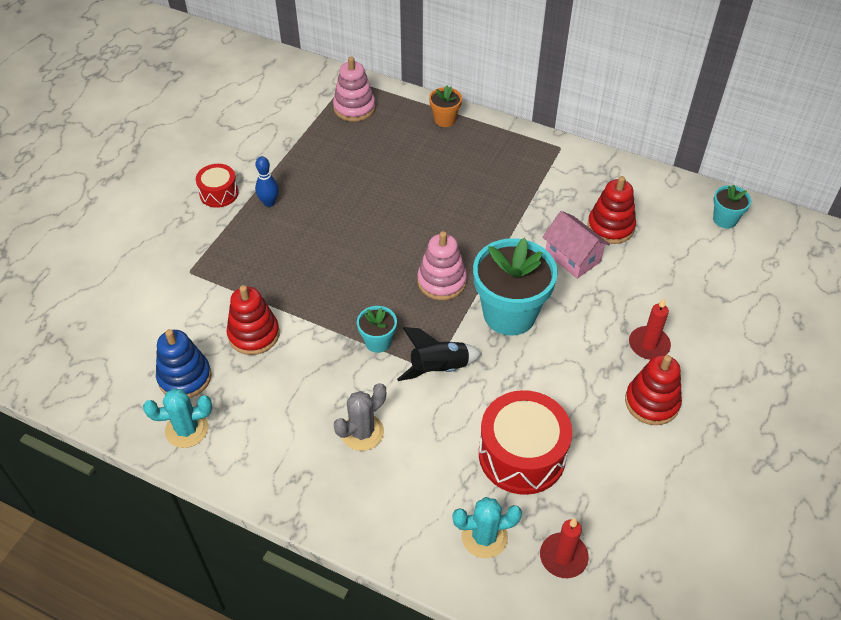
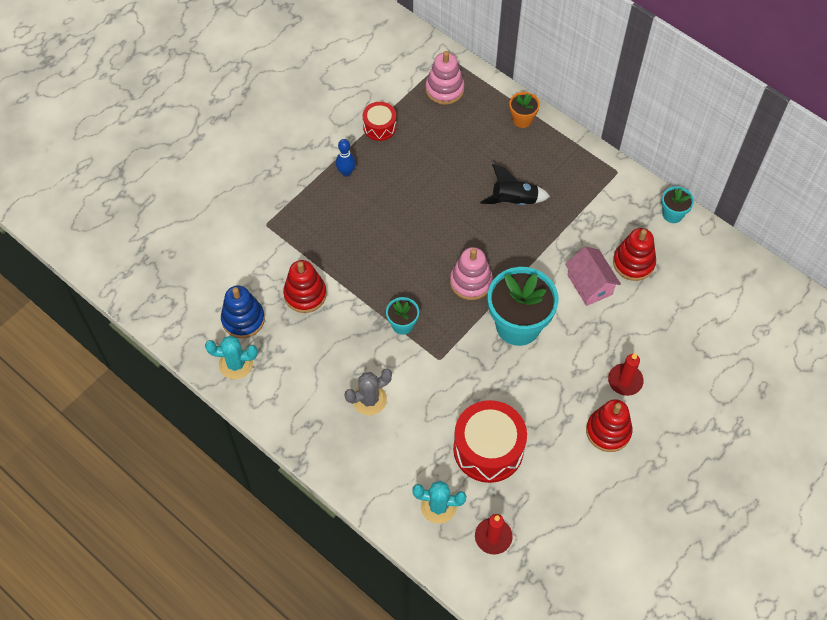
camera: 15 degrees right, 10 degrees up
red drum [196,164,239,208] -> red drum moved to [363,102,397,141]
black rocket [397,327,482,381] -> black rocket moved to [480,164,550,205]
turquoise flower pot [713,184,751,228] -> turquoise flower pot moved to [662,186,694,223]

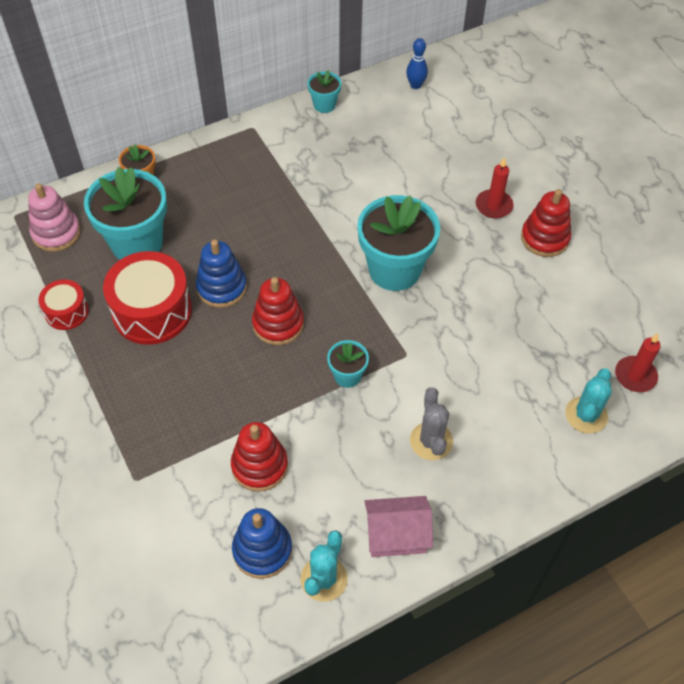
camera: 70 degrees left, 5 degrees down
blue bowling pin [336,139,356,177] -> blue bowling pin moved to [406,38,428,89]
pink stacking toy [450,247,493,300] -> none
red drum [453,400,527,483] -> red drum moved to [103,251,192,345]
black rocket [480,164,550,205] -> none
pink house [565,247,621,306] -> pink house moved to [364,496,433,557]
red stacking toy [613,228,656,281] -> red stacking toy moved to [252,277,304,345]
none -> turquoise flower pot [84,167,167,260]
none -> blue stacking toy [196,240,247,308]

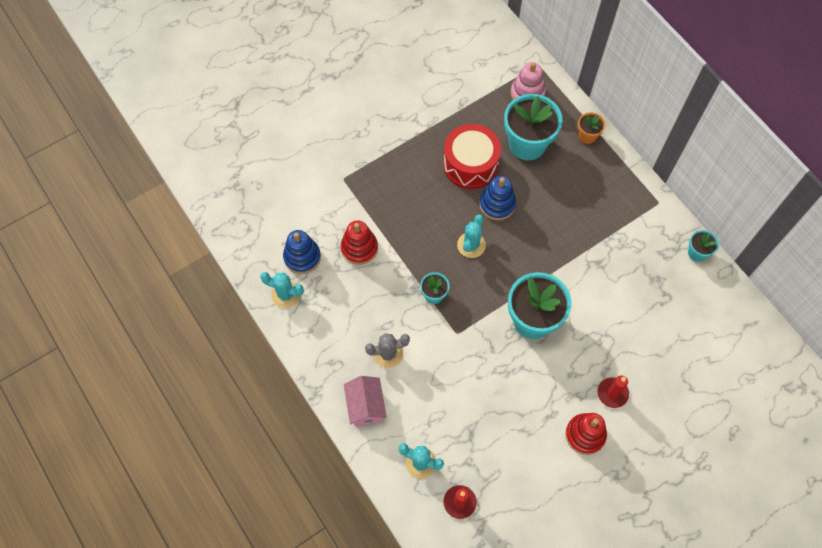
camera: 85 degrees right, 10 degrees up
red drum [38,279,89,330] -> none
red stacking toy [252,277,304,345] -> turquoise cactus [457,214,486,258]
pink house [364,496,433,557] -> pink house moved to [344,376,387,426]
blue bowling pin [406,38,428,89] -> none

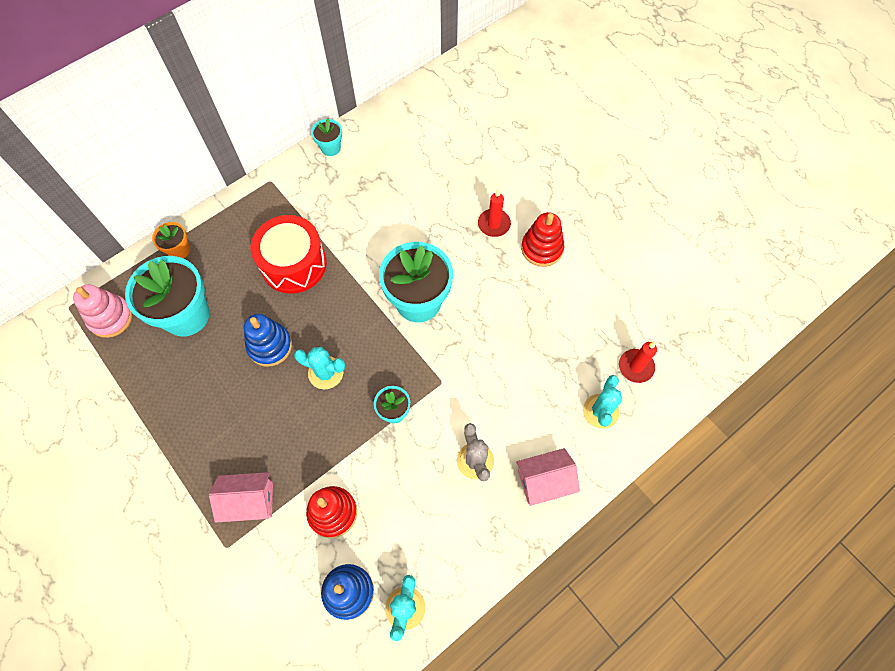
camera: 95 degrees left, 0 degrees up
red drum [443,124,501,189] -> red drum moved to [251,215,327,294]
none -> pink house [209,472,273,523]

